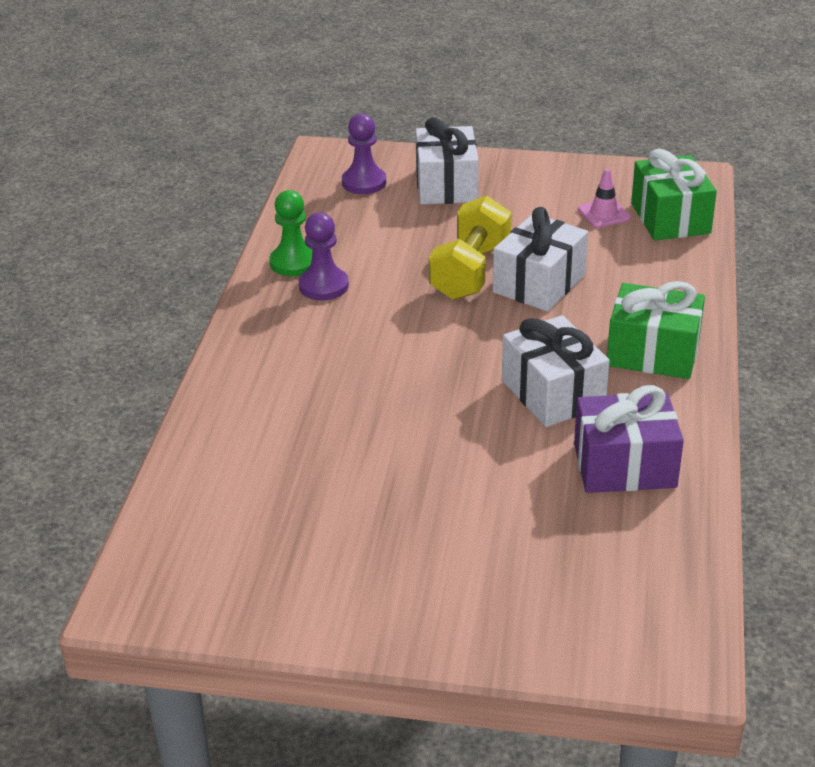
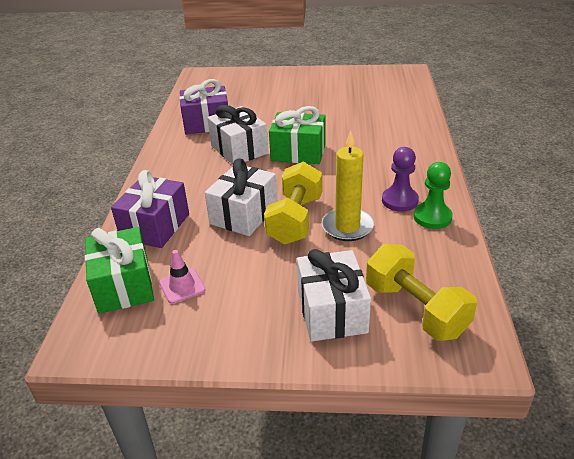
camera: 175 degrees right, 0 degrees up
purple pawn [342,114,386,194] -> yellow dumbbell [366,244,477,341]
green gift [607,281,705,379] -> green gift moved to [269,106,326,164]
none -> purple gift [111,170,189,248]
none -> yellow candle [322,130,374,241]

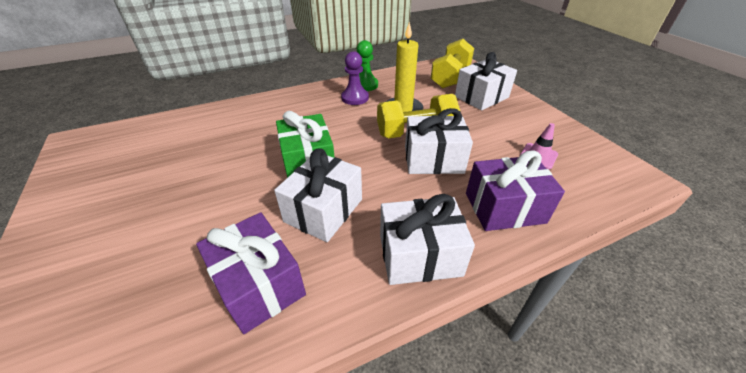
camera: 120 degrees left, 5 degrees up
green gift [85,227,154,314] -> none
none -> white gift [380,194,475,285]

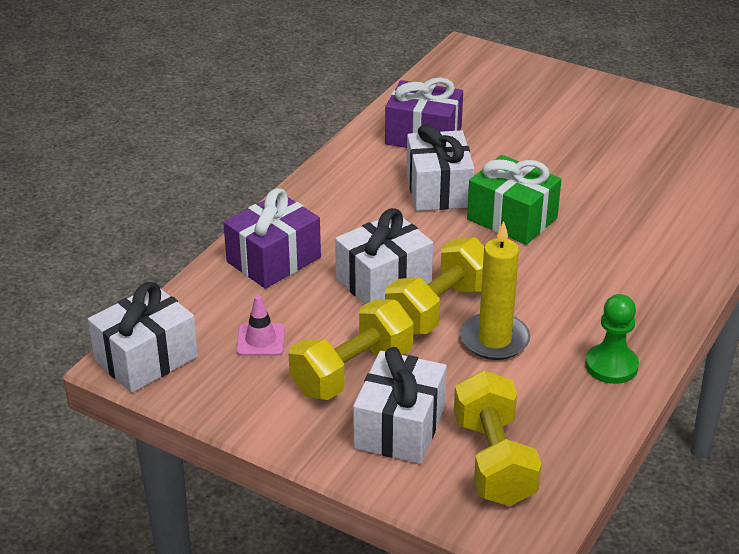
camera: 145 degrees right, 5 degrees down
purple pawn [341,51,369,105] -> none
white gift [380,194,475,285] -> white gift moved to [88,282,198,393]
none -> yellow dumbbell [289,299,414,400]

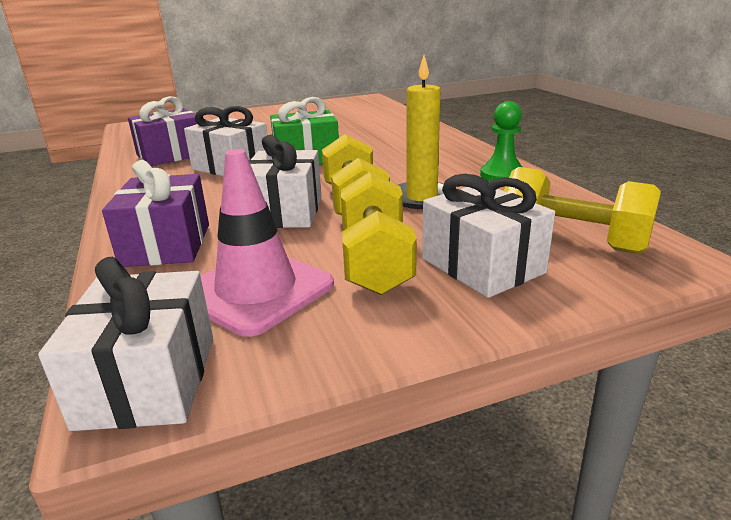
camera: 50 degrees left, 10 degrees down
pink traffic cone [236,295,285,356] -> pink traffic cone [201,149,334,337], size x2.02

